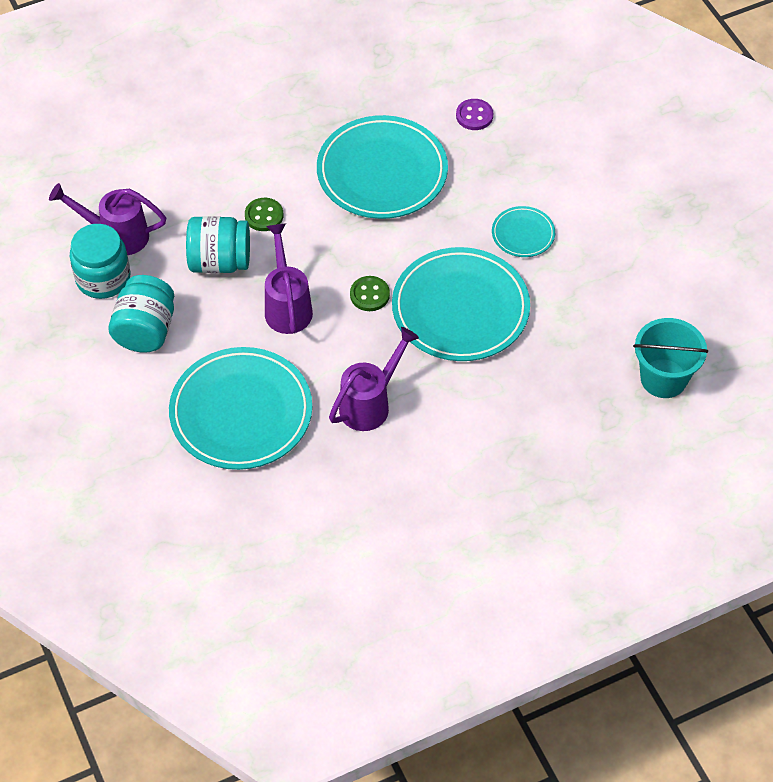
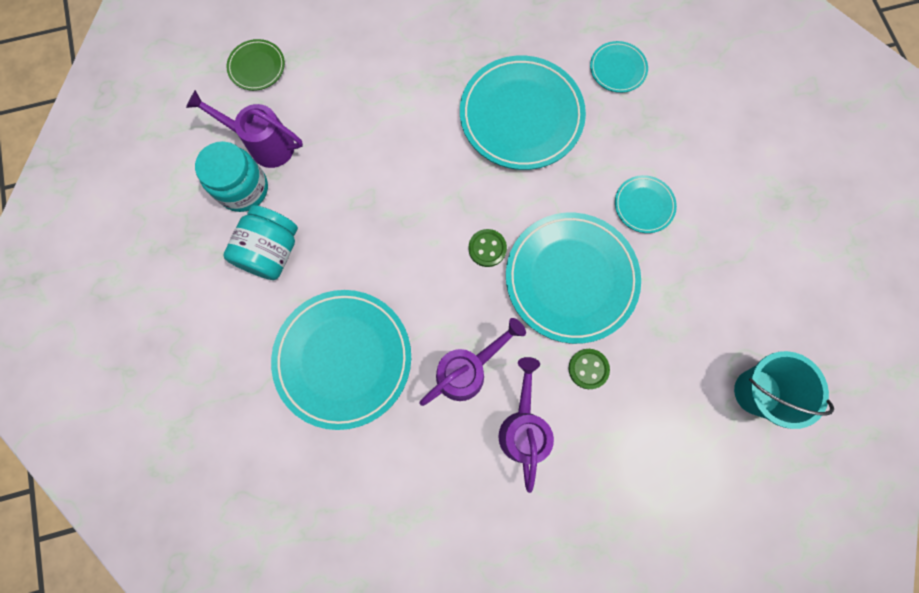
camera: 10 degrees right, 20 degrees up
turquoise jar [186,216,250,273] -> none
green button [245,198,283,231] -> green button moved to [568,349,610,389]
purple watering can [265,223,313,334] -> purple watering can moved to [499,357,554,493]
purple button [456,99,493,130] -> turquoise plate [590,41,648,93]
none -> green plate [226,39,285,91]

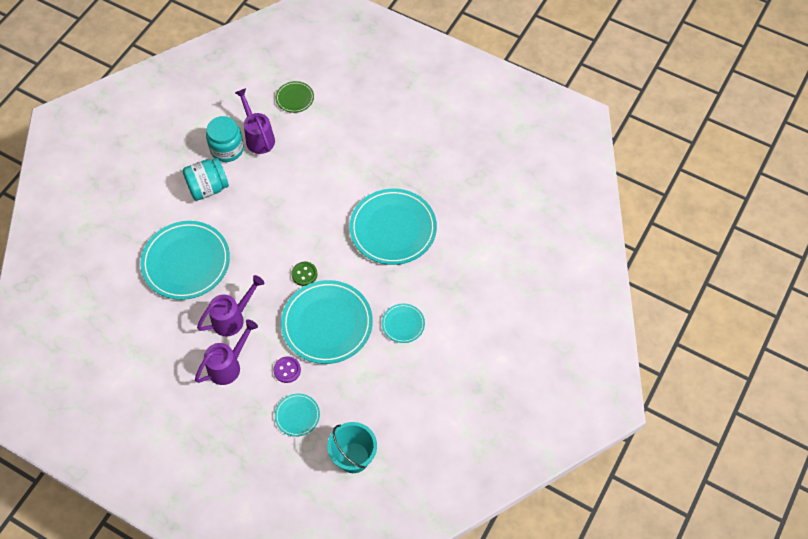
camera: 45 degrees right, 15 degrees down
purple watering can [420,318,526,406] -> purple watering can turned 45 degrees counterclockwise [197,275,265,337]
green button [568,349,610,389] -> purple button [273,356,301,383]
turquoise plate [590,41,648,93] -> turquoise plate moved to [275,393,320,437]

